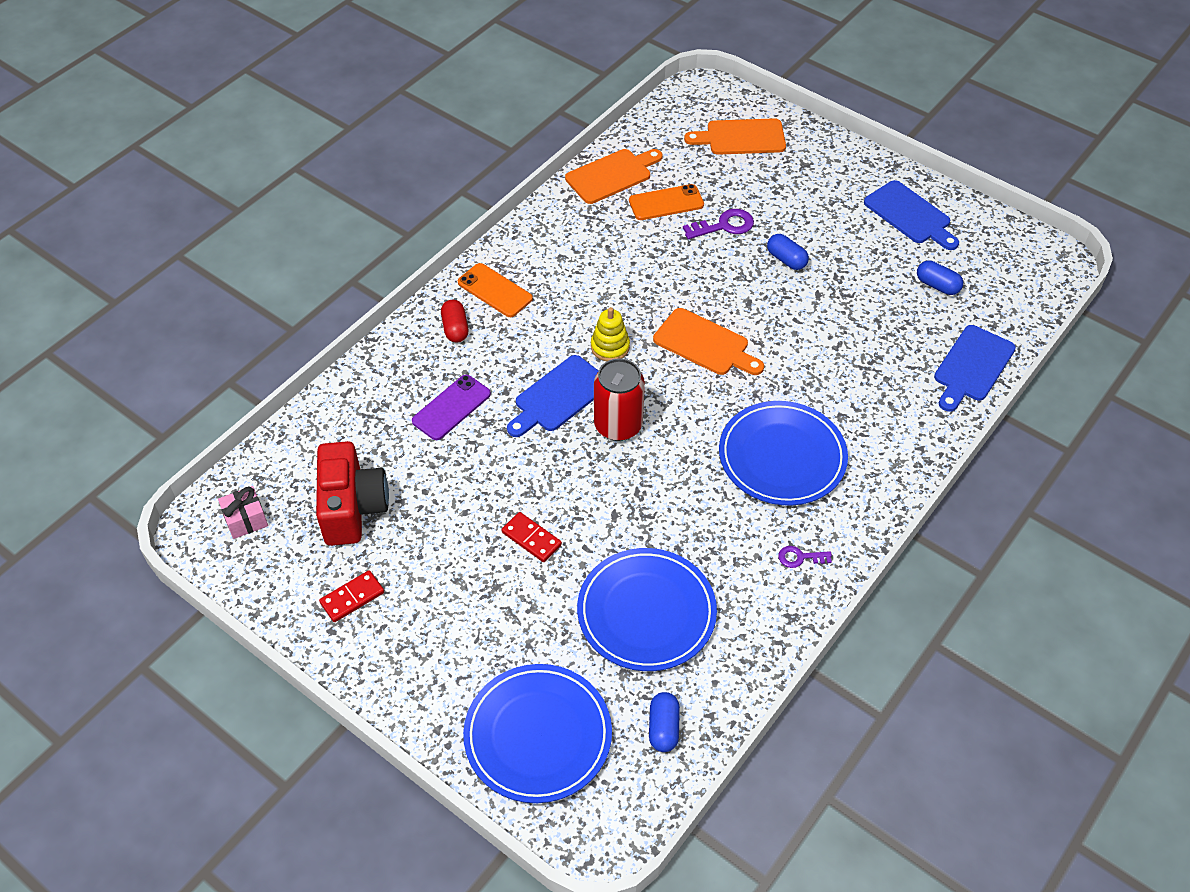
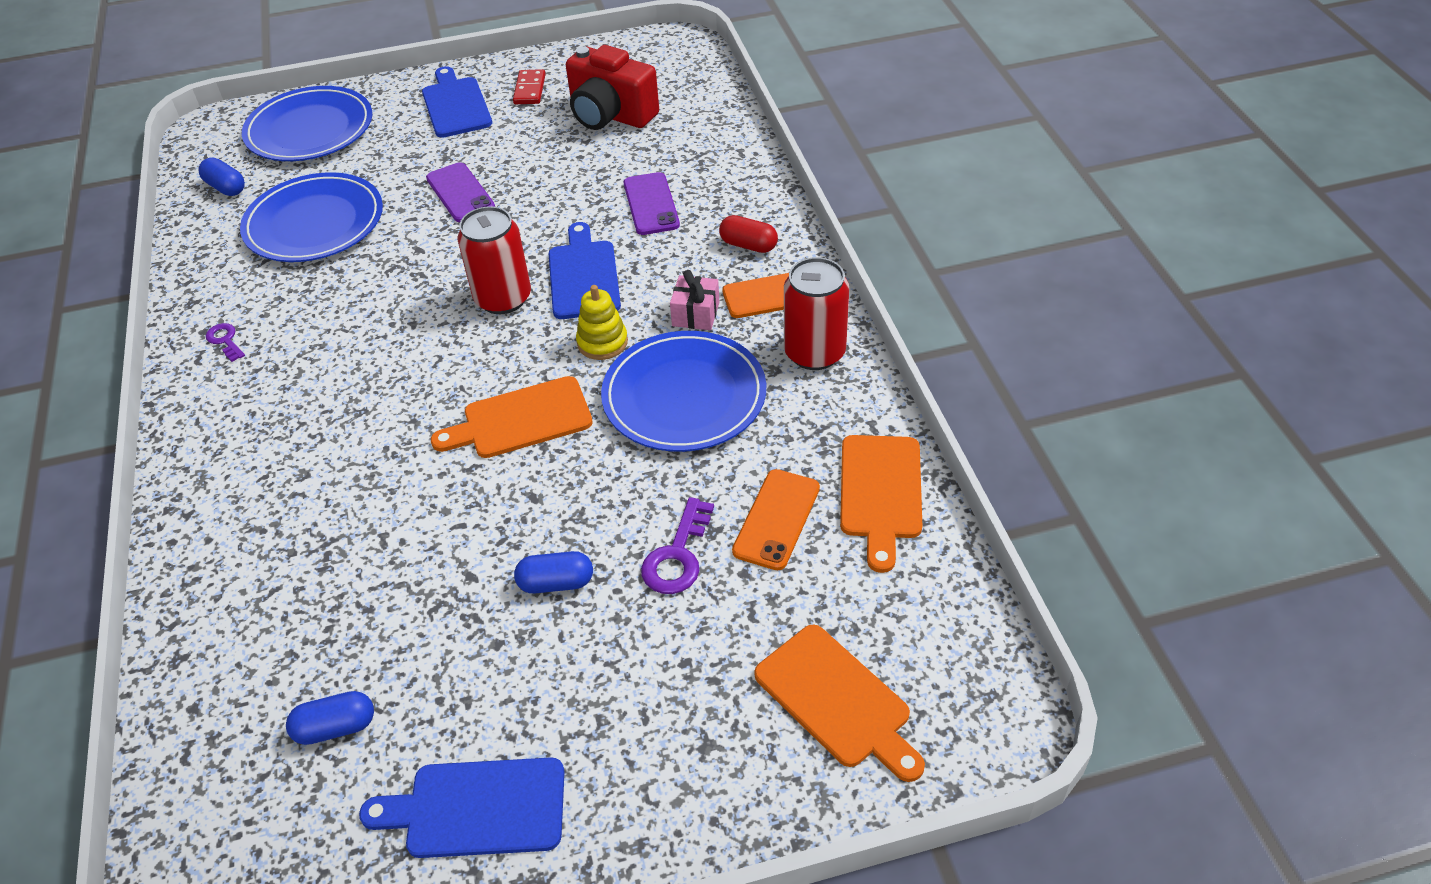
camera: 130 degrees right, 5 degrees down
pink gift [218,486,268,539] -> pink gift moved to [670,270,719,330]
red domino [502,512,562,562] -> purple phone [426,162,495,222]
orange cutting board [684,118,786,155] -> orange cutting board turned 105 degrees clockwise [754,624,925,782]
blue plate [719,401,848,506] -> blue plate moved to [601,331,766,452]
purple key [778,546,832,568] -> purple key turned 75 degrees counterclockwise [206,323,245,362]
blue cutting board [934,325,1016,412] -> blue cutting board moved to [422,66,492,138]
none -> red can [784,257,849,370]

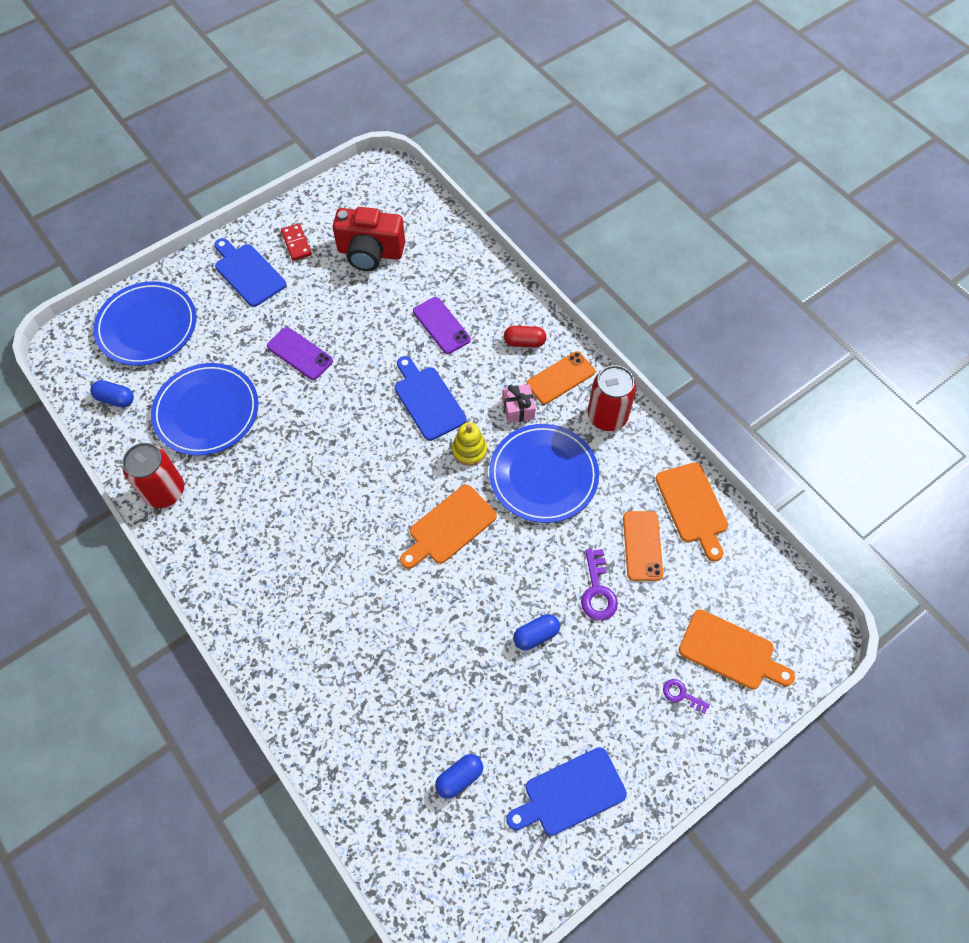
camera: 25 degrees left, 15 degrees up
purple key [206,323,245,362] -> purple key moved to [663,679,710,714]
red can [458,206,531,314] -> red can moved to [122,443,184,508]

